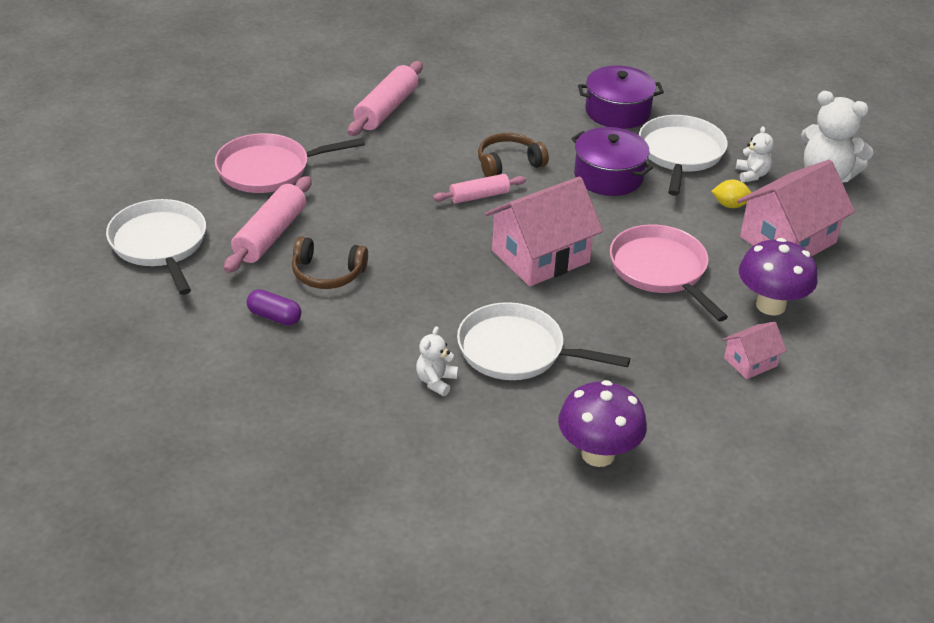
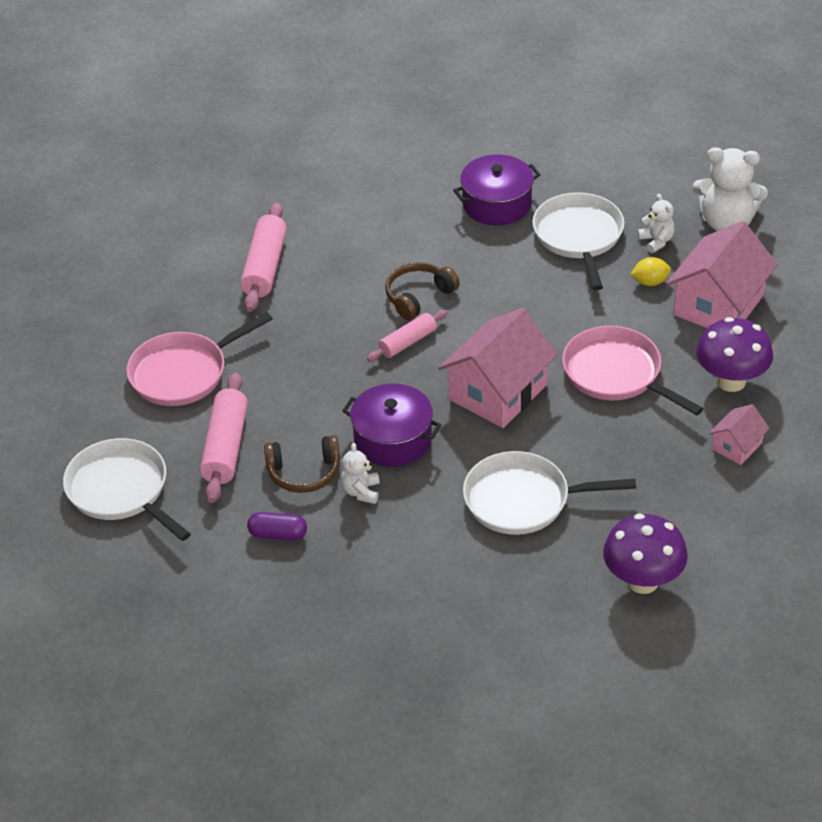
camera: 15 degrees left, 5 degrees up
white teddy bear [416,326,458,396] -> white teddy bear moved to [341,443,380,504]
purple pot [571,127,653,196] -> purple pot moved to [342,383,442,467]

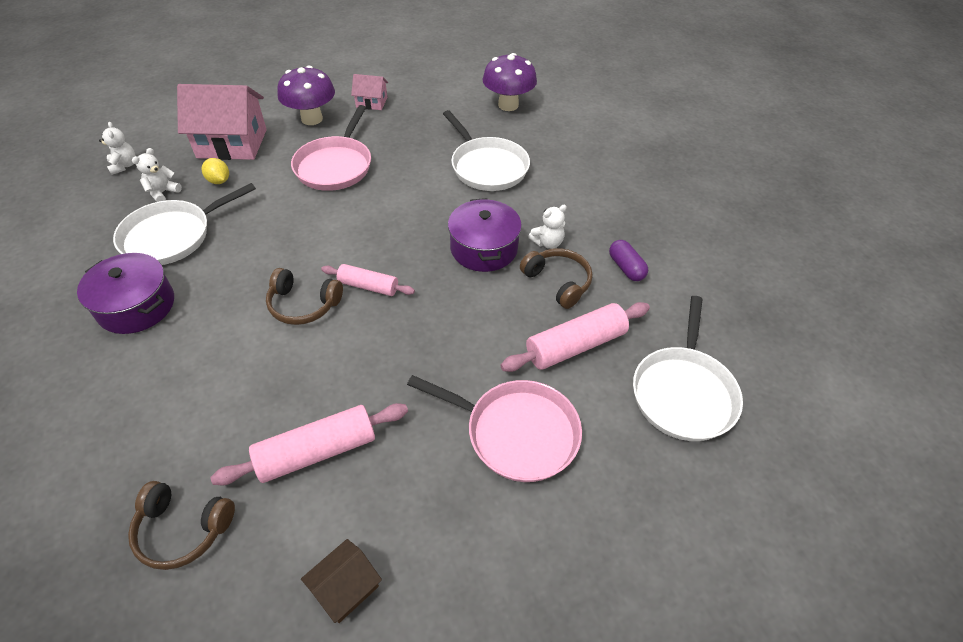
camera: 125 degrees left, 5 degrees up
pink house [438,308,558,428] -> none
white teddy bear [692,147,768,231] -> white teddy bear [99,122,136,175], size x0.52
none -> brown headphones [128,481,235,570]
none -> brown house [301,539,382,623]

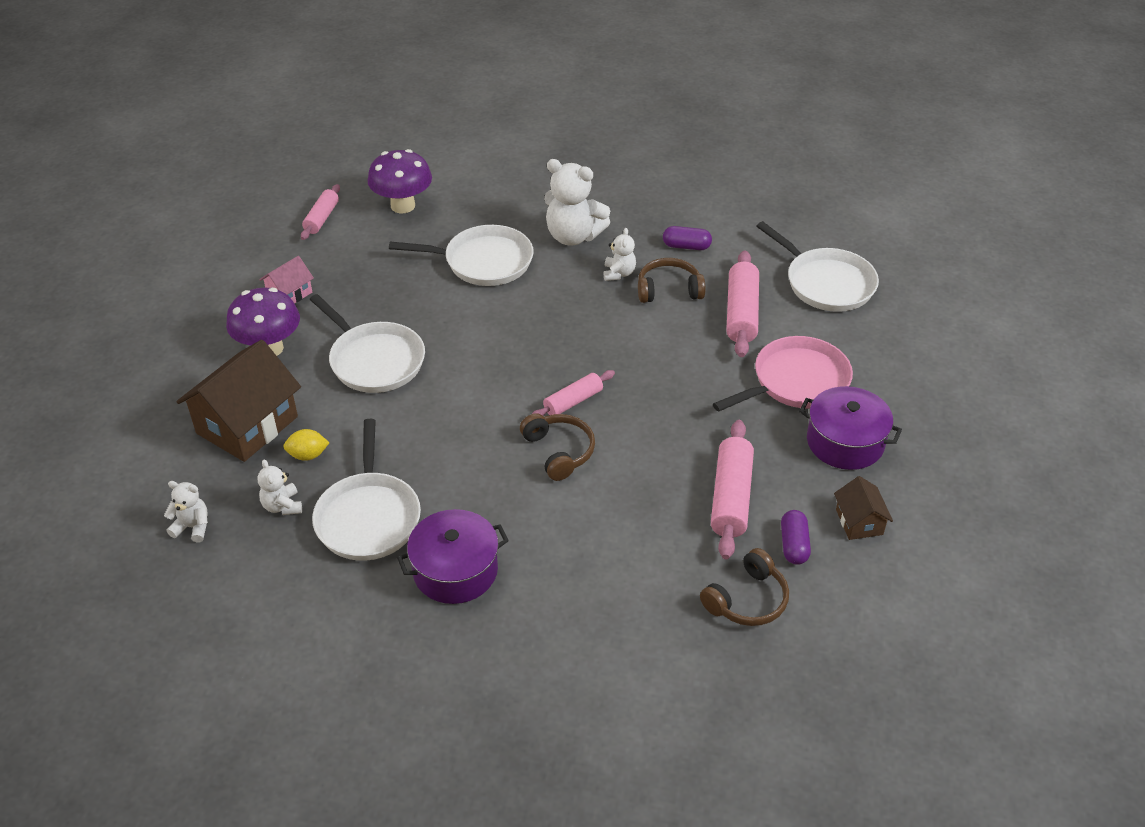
camera: 55 degrees left, 5 degrees down
pink house [177,84,267,160] -> brown house [177,340,301,462]
brown headphones [266,268,343,325] -> brown headphones turned 75 degrees counterclockwise [520,413,595,481]
pink pan [291,105,371,191] -> white pan [309,294,425,393]
purple pot [448,198,522,272] -> purple pot moved to [799,386,902,470]
none -> pink rolling pin [301,184,340,240]
none -> white teddy bear [544,159,610,245]
none -> purple capsule [781,510,811,565]

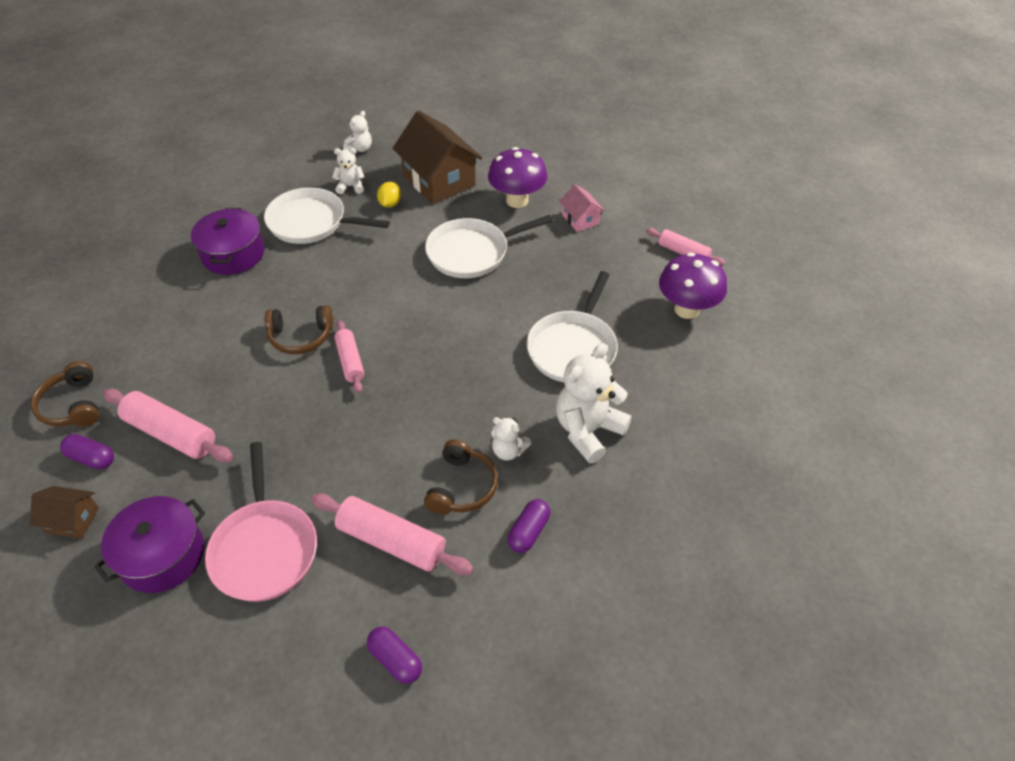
camera: 110 degrees right, 5 degrees up
white pan [756,221,879,312] -> purple capsule [367,627,422,684]

